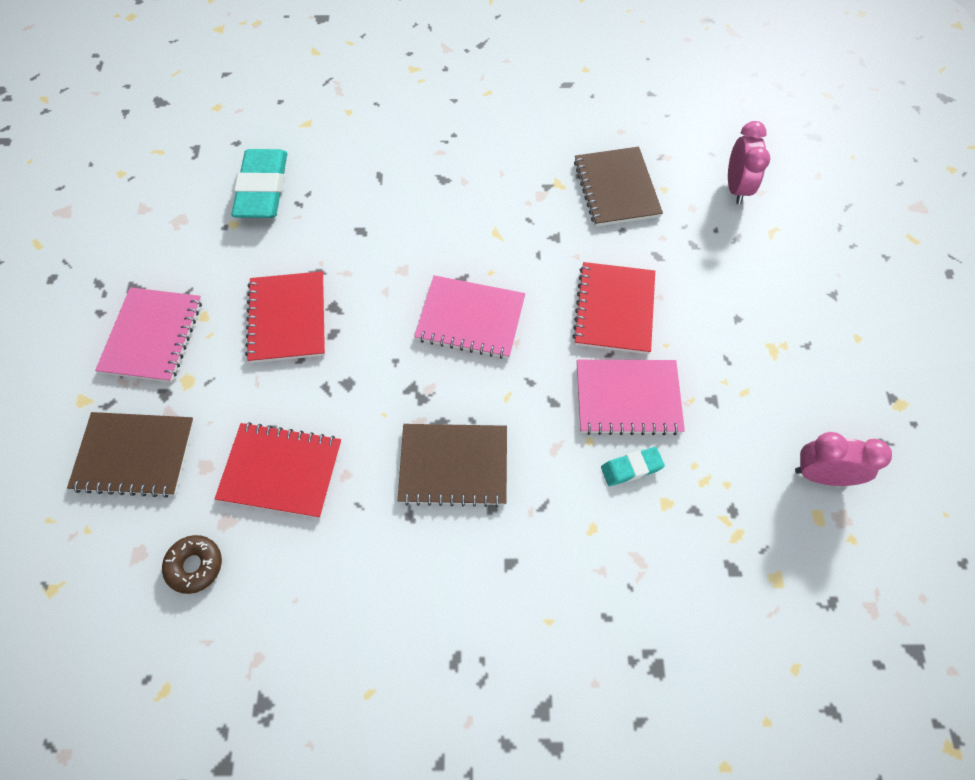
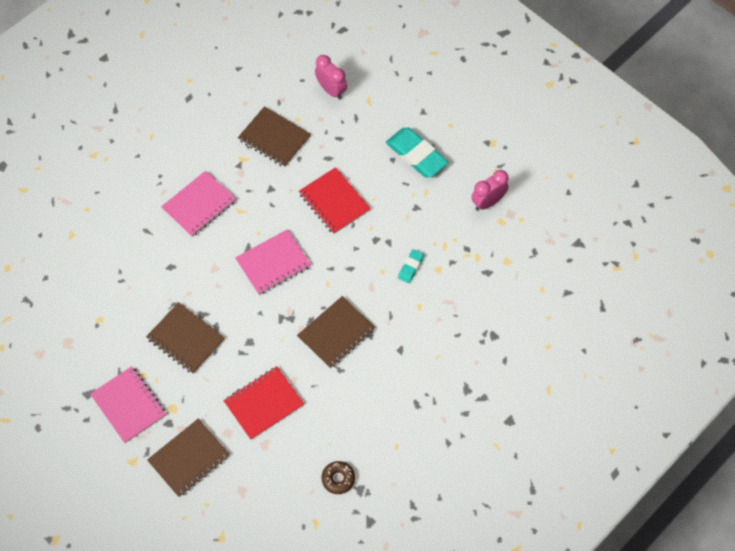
camera: 45 degrees left, 0 degrees up
brown donut [162,535,222,594] -> brown donut moved to [321,461,355,494]
turquoise eraser [232,149,287,218] -> turquoise eraser moved to [386,128,448,177]
red notebook [245,271,325,363] -> brown notebook [146,302,225,374]
pink notebook [577,360,685,435] -> pink notebook moved to [161,171,236,237]

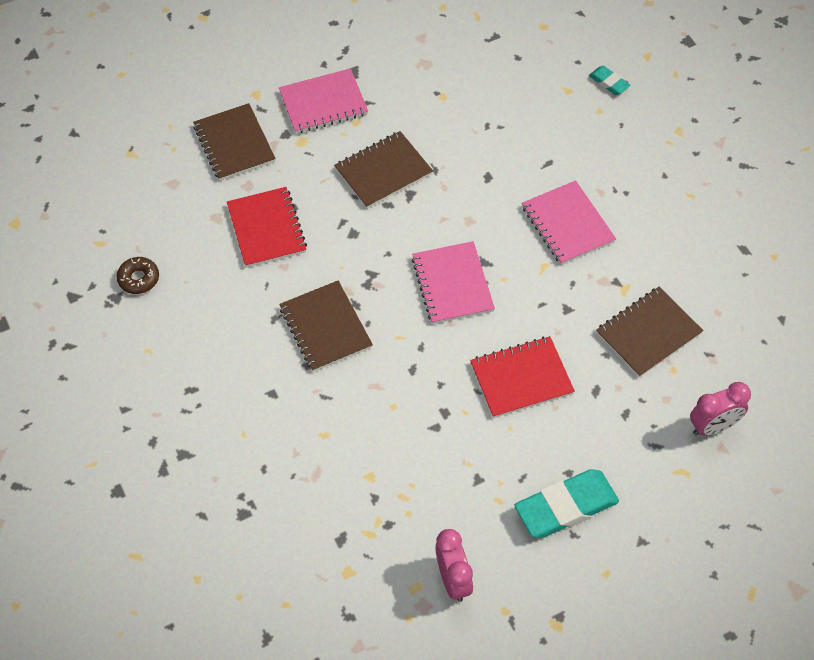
camera: 110 degrees right, 5 degrees down
turquoise eraser [398,249,424,283] -> turquoise eraser moved to [589,66,631,95]

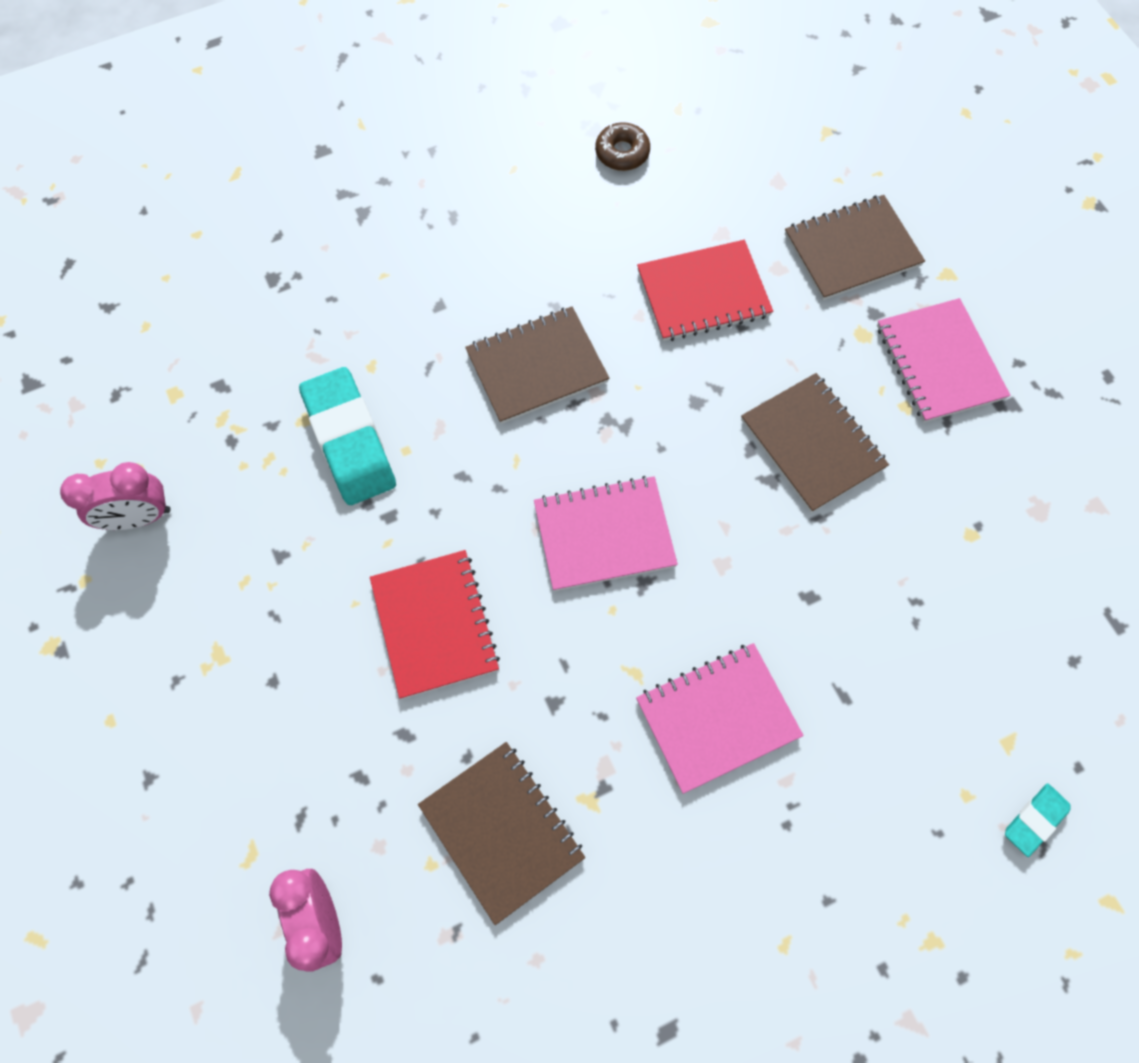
camera: 90 degrees right, 10 degrees up
turquoise eraser [514,469,619,538] -> turquoise eraser moved to [299,367,396,505]

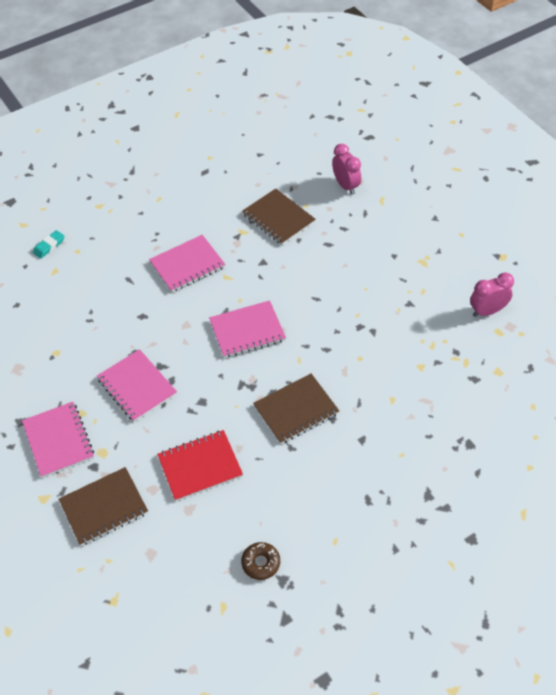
camera: 175 degrees right, 15 degrees down
turquoise eraser [299,367,396,505] -> none
red notebook [370,550,500,699] -> none
brown notebook [741,373,889,513] -> pink notebook [97,349,177,422]

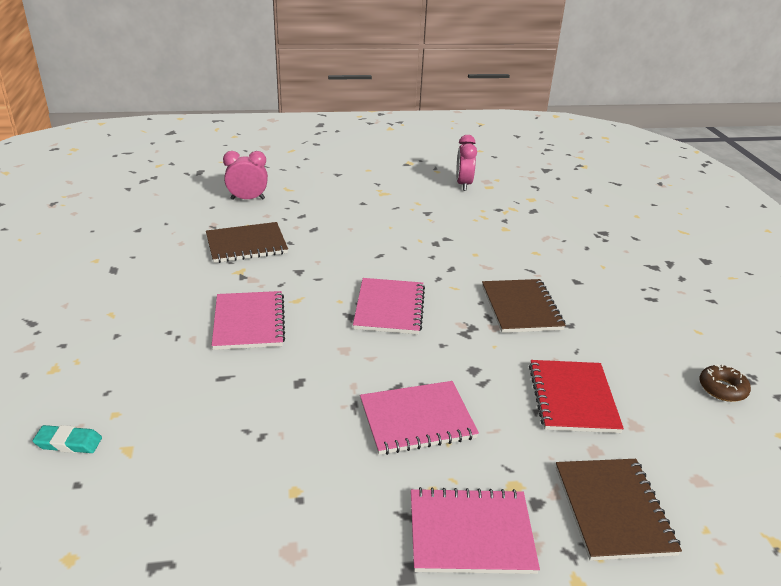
camera: 70 degrees left, 20 degrees down
turquoise eraser [33,230,64,259] -> turquoise eraser turned 60 degrees counterclockwise [33,425,102,453]

